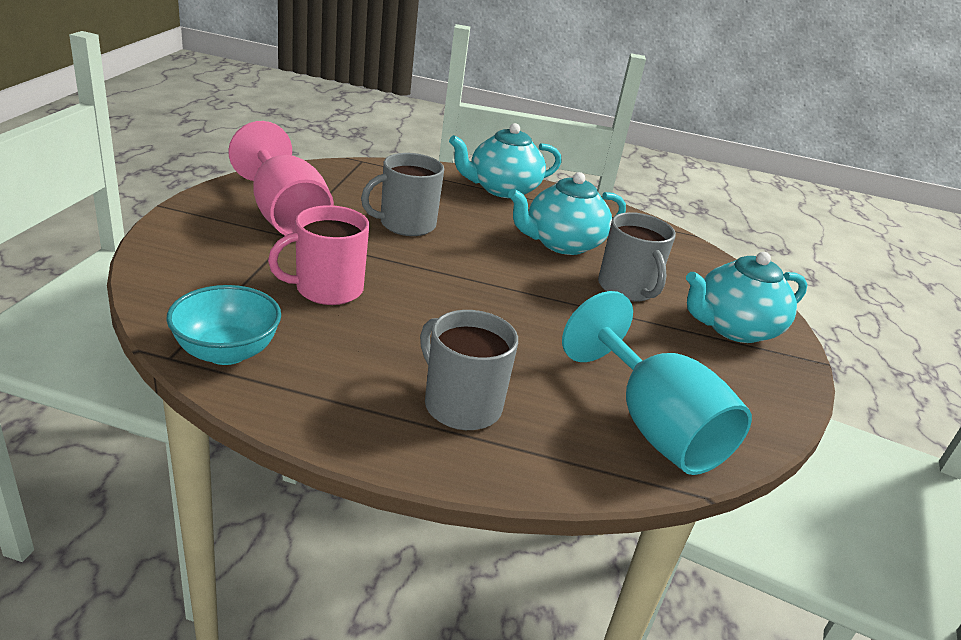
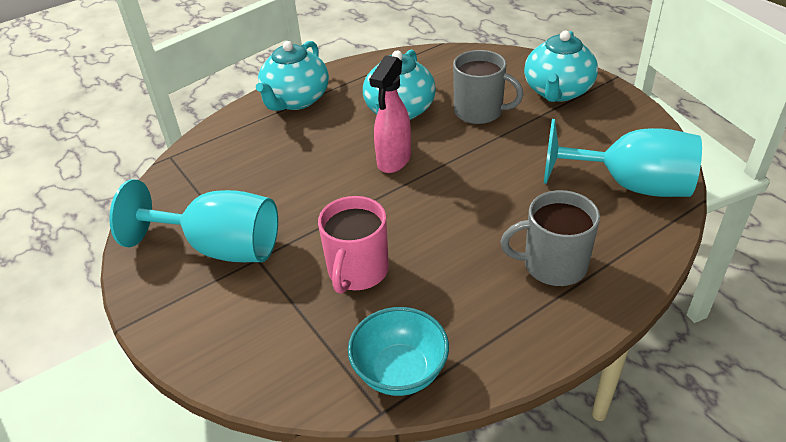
camera: 40 degrees left, 10 degrees up
pink goblet [228,121,334,236] -> turquoise goblet [109,179,278,262]
grey mug [361,153,444,236] -> none
none -> pink spray bottle [369,55,411,173]

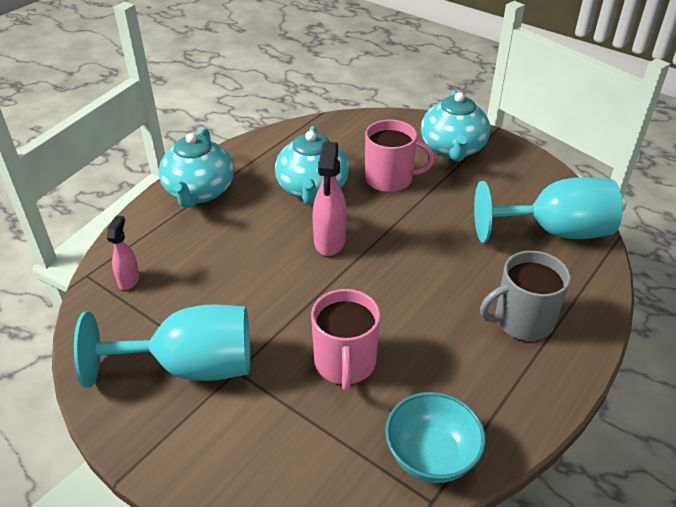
camera: 20 degrees left, 0 degrees up
grey mug [453,50,524,124] -> pink mug [365,120,435,192]
none -> pink spray bottle [107,215,140,290]

